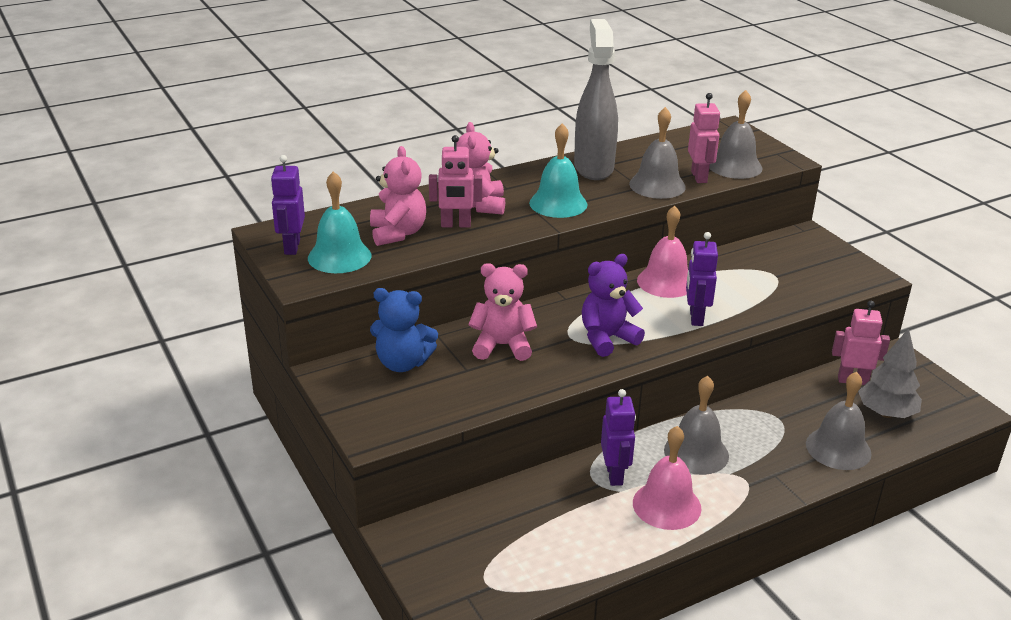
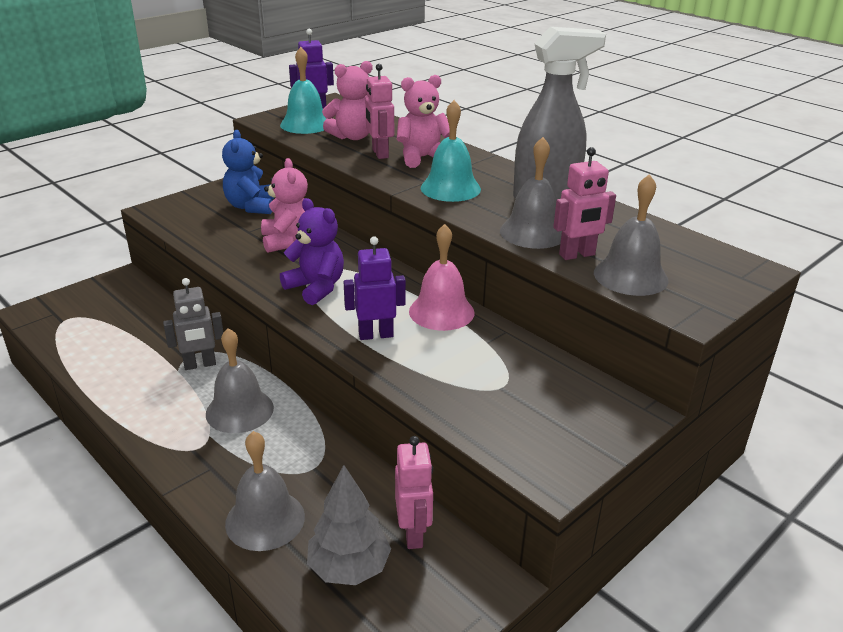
camera: 75 degrees right, 0 degrees up
purple robot [601,389,636,486] -> grey robot [163,278,224,370]
pink bell [633,426,701,530] -> none

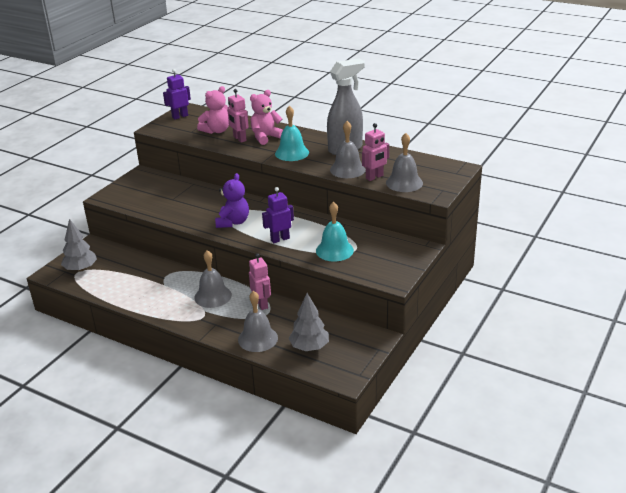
camera: 15 degrees left, 0 degrees up
grey robot [163,278,224,370] -> none
blue teddy bear [222,130,274,214] -> none
pink teddy bear [261,158,308,253] -> none
turquoise bell [280,47,327,134] -> turquoise bell moved to [316,202,354,262]
purple teddy bear [280,198,344,305] -> purple teddy bear turned 75 degrees clockwise [215,173,249,228]
pink robot [395,436,433,549] -> pink robot moved to [249,253,271,310]
pink bell [409,224,474,331] -> none
none -> grey tree [61,219,97,272]

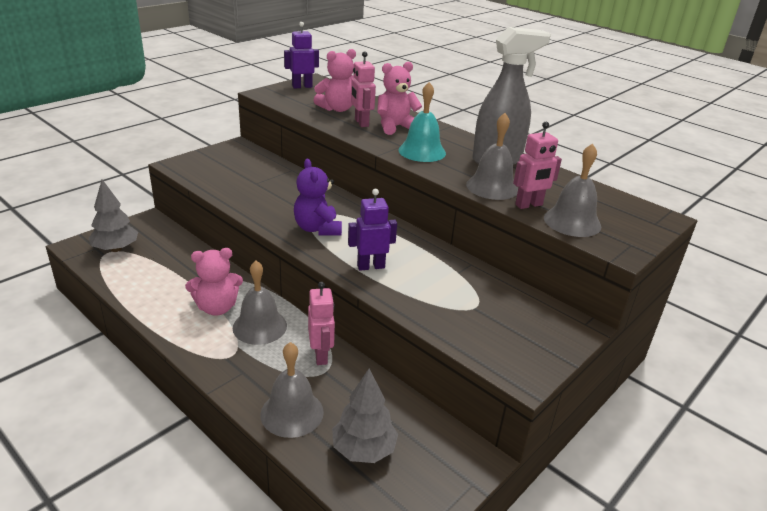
camera: 10 degrees right, 0 degrees up
purple teddy bear [215,173,249,228] -> purple teddy bear turned 135 degrees clockwise [294,159,342,236]
turquoise bell [316,202,354,262] -> none
none -> pink teddy bear [185,248,243,316]

